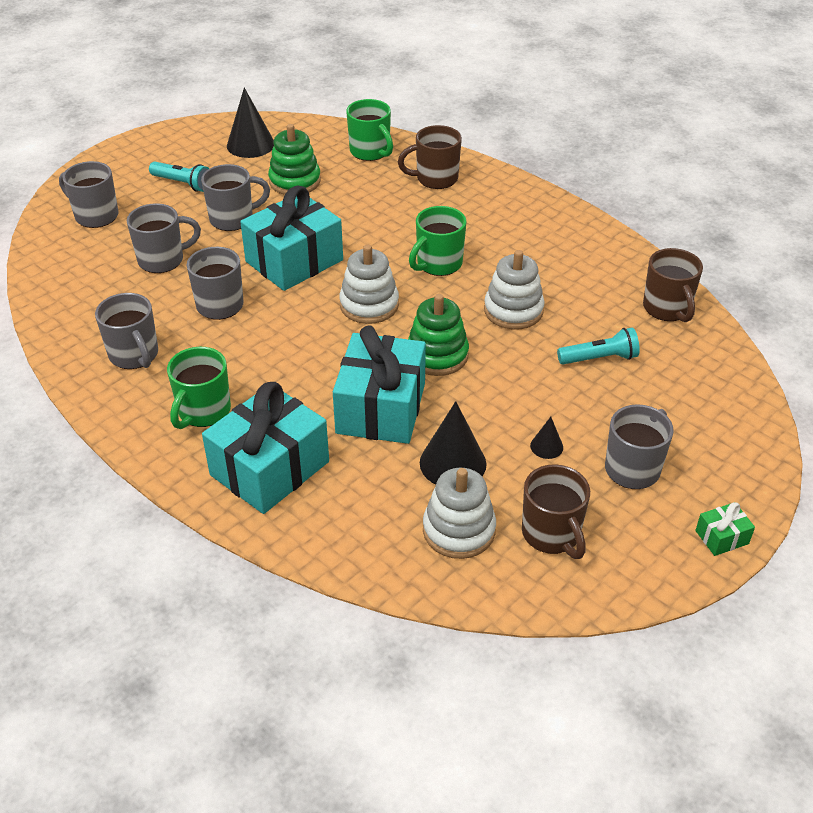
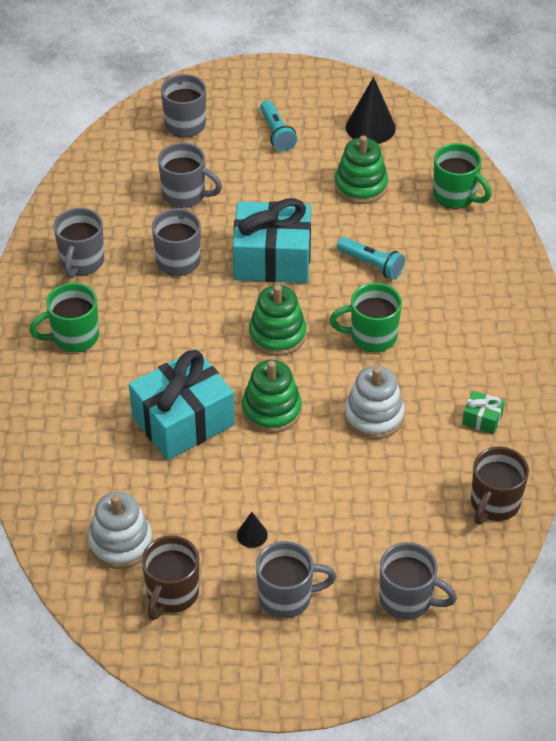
camera: 45 degrees right, 5 degrees up
grey mug [201,164,270,231] -> grey mug moved to [380,542,457,620]
turquoise gift [202,382,329,514] -> none
white stacking toy [339,244,399,324] -> green stacking toy [249,285,306,356]
green mug [346,99,393,161] -> green mug turned 60 degrees counterclockwise [433,143,492,209]
brown mug [398,125,462,189] -> none
black cone [420,401,486,485] -> none
turquoise flashlight [557,328,640,364] -> turquoise flashlight moved to [337,237,405,280]
green gift [695,502,755,556] -> green gift moved to [462,391,505,434]

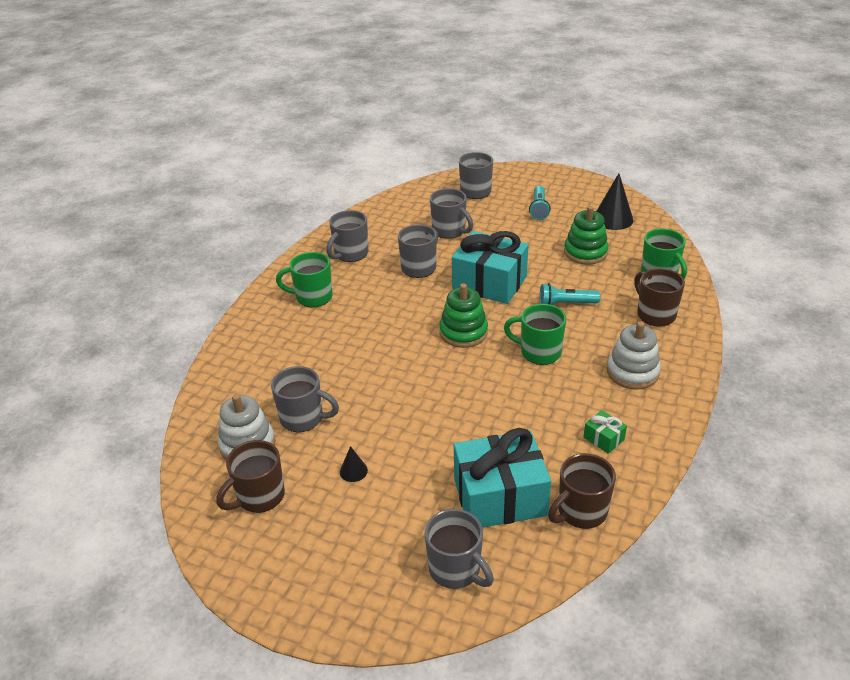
camera: 25 degrees right, 10 degrees down
turquoise gift [129,349,235,460] -> turquoise gift moved to [454,428,551,528]
green stacking toy [242,360,302,433] -> none
grey mug [256,541,336,618] -> grey mug moved to [271,366,339,432]
turquoise flashlight [337,237,405,280] -> turquoise flashlight turned 120 degrees clockwise [539,283,600,305]
white stacking toy [344,366,405,439] -> white stacking toy moved to [607,322,661,390]
none -> brown mug [634,268,685,327]

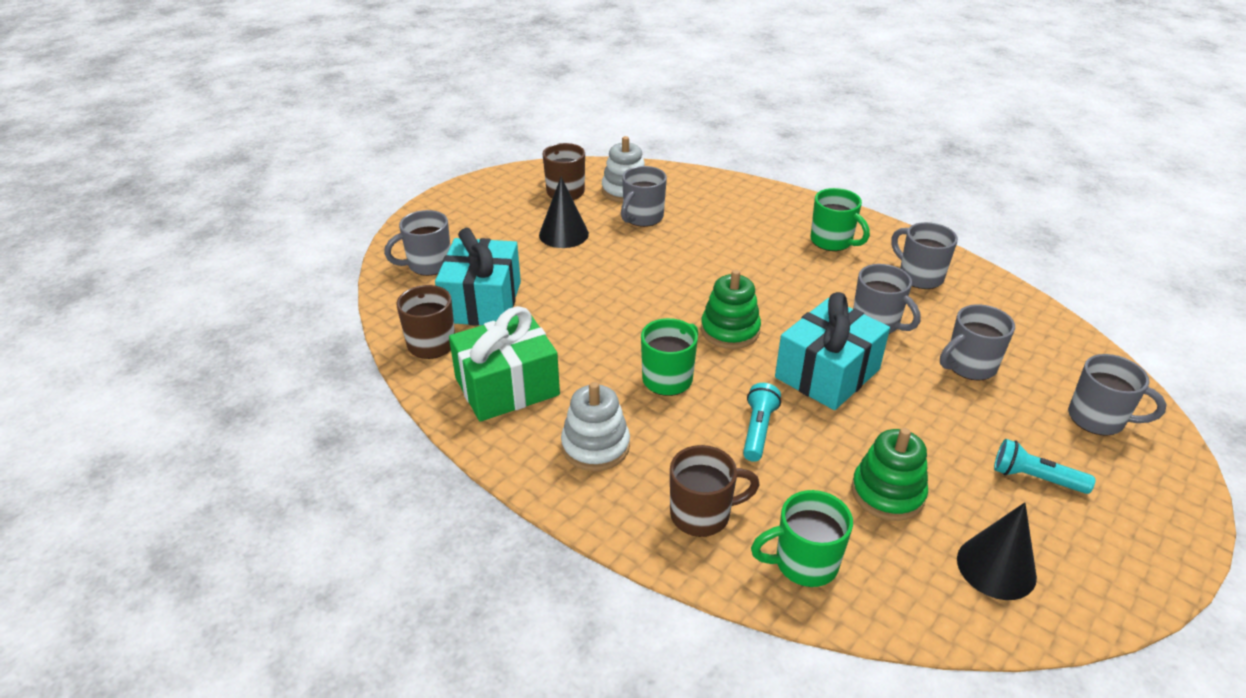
camera: 105 degrees right, 0 degrees up
green mug [276,252,333,308] -> green mug turned 120 degrees clockwise [811,188,870,251]
black cone [340,446,368,482] -> black cone [539,177,589,248], size x1.99
green gift [583,410,627,454] -> green gift [449,306,560,422], size x2.39

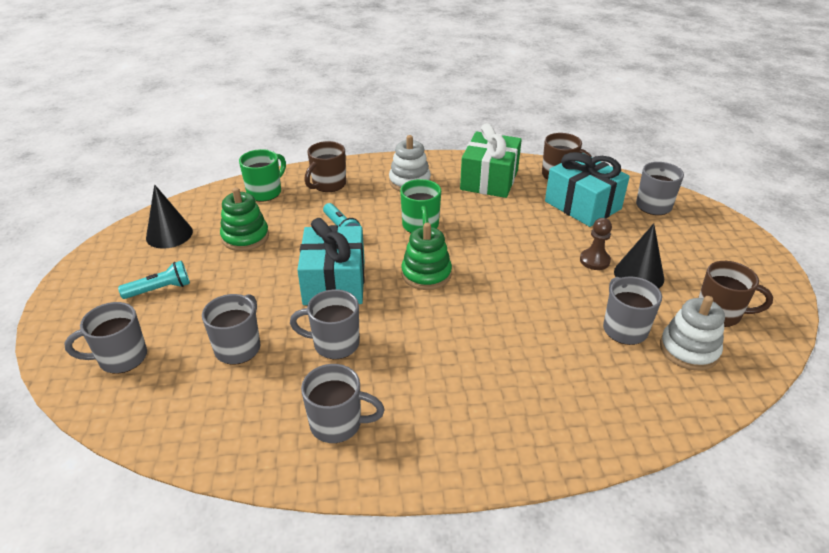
camera: 135 degrees right, 0 degrees up
green mug [811,188,870,251] -> none
none -> brown pawn [580,218,612,270]

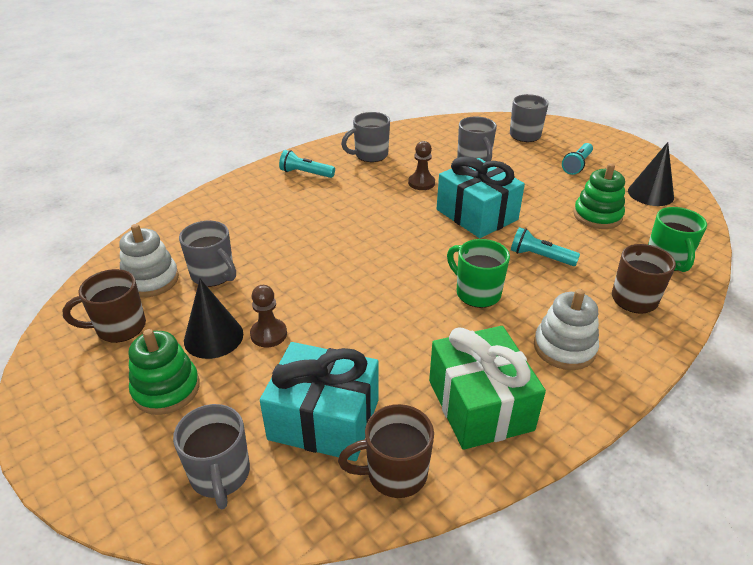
camera: 145 degrees right, 0 degrees up
grey mug [290,289,360,359] -> brown pawn [408,141,435,190]
green stacking toy [401,223,452,290] -> green stacking toy moved to [129,329,200,415]
none -> turquoise flashlight [279,150,335,178]

